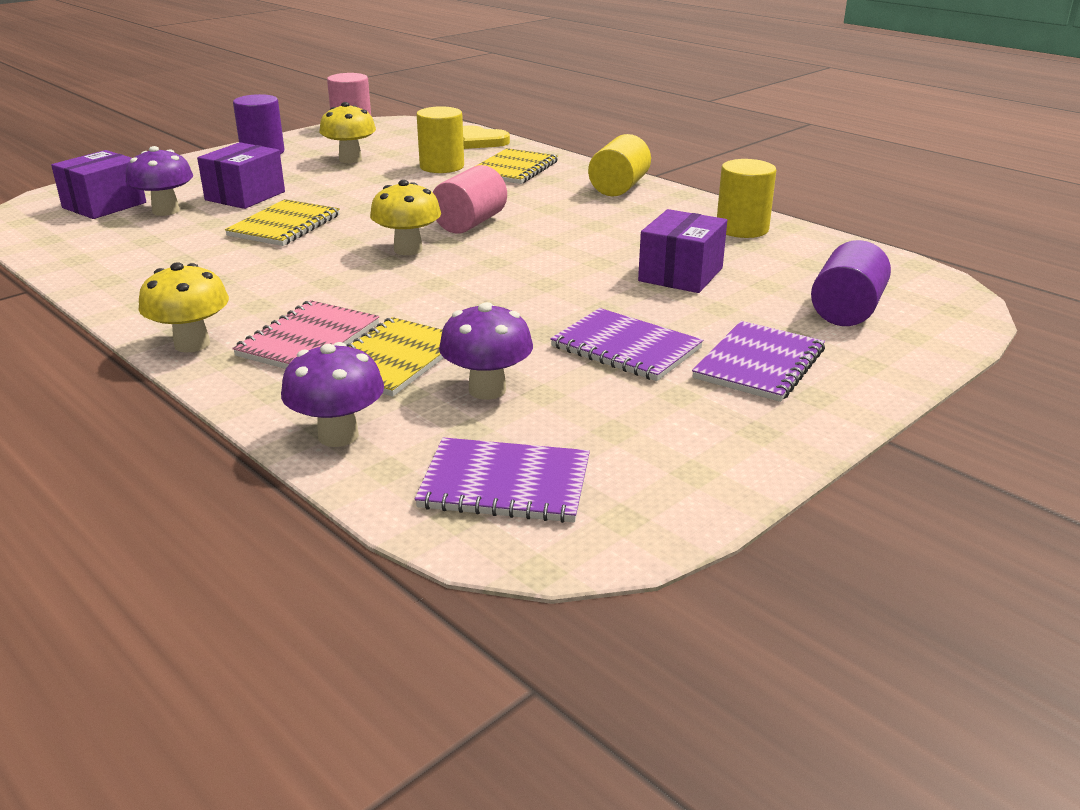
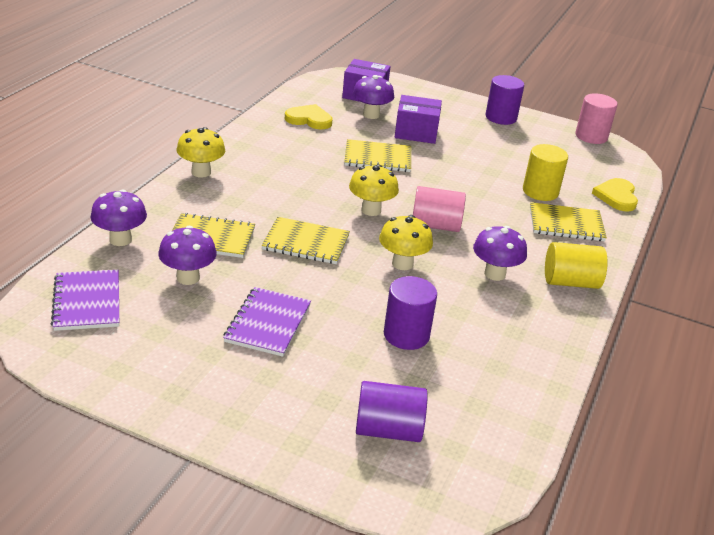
camera: 65 degrees right, 5 degrees up
pink notebook [232,300,379,369] -> none
yellow mushroom [319,102,376,163] -> yellow mushroom moved to [379,215,433,270]
purple box [638,209,727,293] -> purple cylinder [384,276,437,350]
purple notebook [692,321,825,402] -> none
yellow cylinder [717,159,776,238] -> none
none -> yellow notebook [262,217,350,264]
none -> yellow heart [285,104,333,129]
none -> purple mushroom [473,226,527,281]

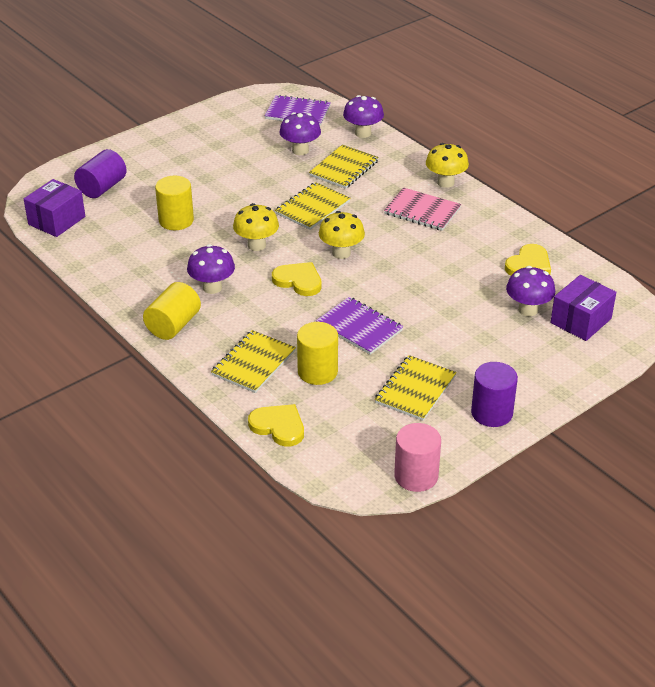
camera: 120 degrees right, 5 degrees up
purple notebook [223,287,311,357] -> purple notebook moved to [316,297,404,355]
yellow notebook [344,139,411,172] -> yellow notebook moved to [375,355,457,421]
purple cylinder [384,276,437,350] -> yellow cylinder [155,176,194,230]
purple box [395,95,442,144] -> purple box moved to [24,179,85,237]
pink cylinder [413,186,466,232] -> yellow heart [272,262,322,296]
none -> pink notebook [384,187,461,231]

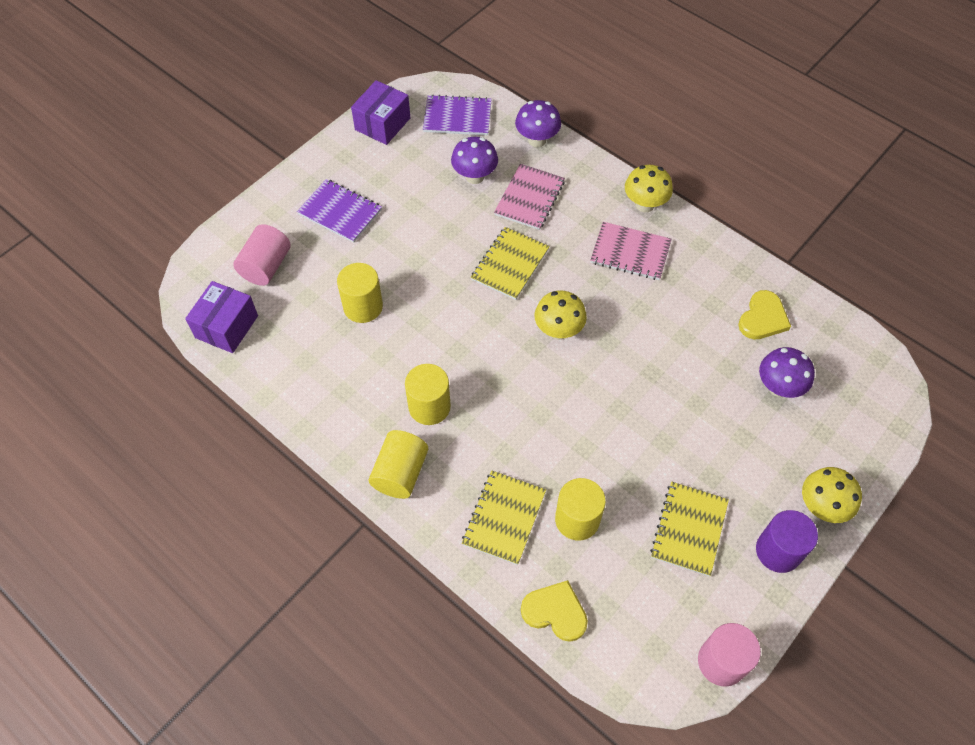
camera: 10 degrees left, 20 degrees up
purple cylinder [74,149,127,198] -> pink cylinder [233,224,291,286]
purple mushroom [187,244,235,294] -> yellow cylinder [405,364,451,425]
yellow mushroom [233,203,279,251] -> yellow mushroom moved to [802,467,862,523]
yellow heart [272,262,322,296] -> none
yellow notebook [309,145,379,189] -> pink notebook [494,164,565,230]
purple notebook [316,297,404,355] -> purple notebook moved to [297,179,382,243]
purple box [551,275,616,341] -> purple box moved to [351,80,410,145]

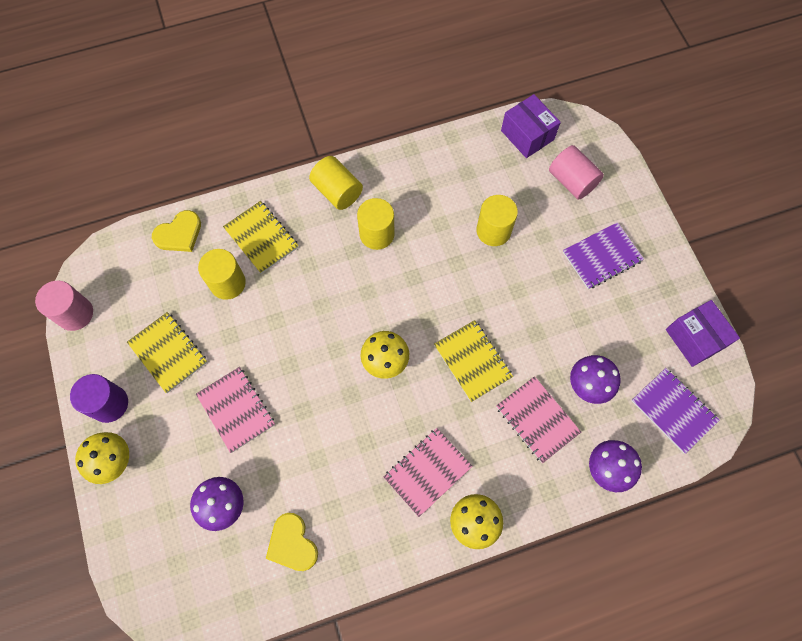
camera: 120 degrees right, 10 degrees up
purple notebook [423,94,492,135] -> purple notebook turned 75 degrees counterclockwise [631,368,719,454]
none -> pink notebook [196,367,275,453]

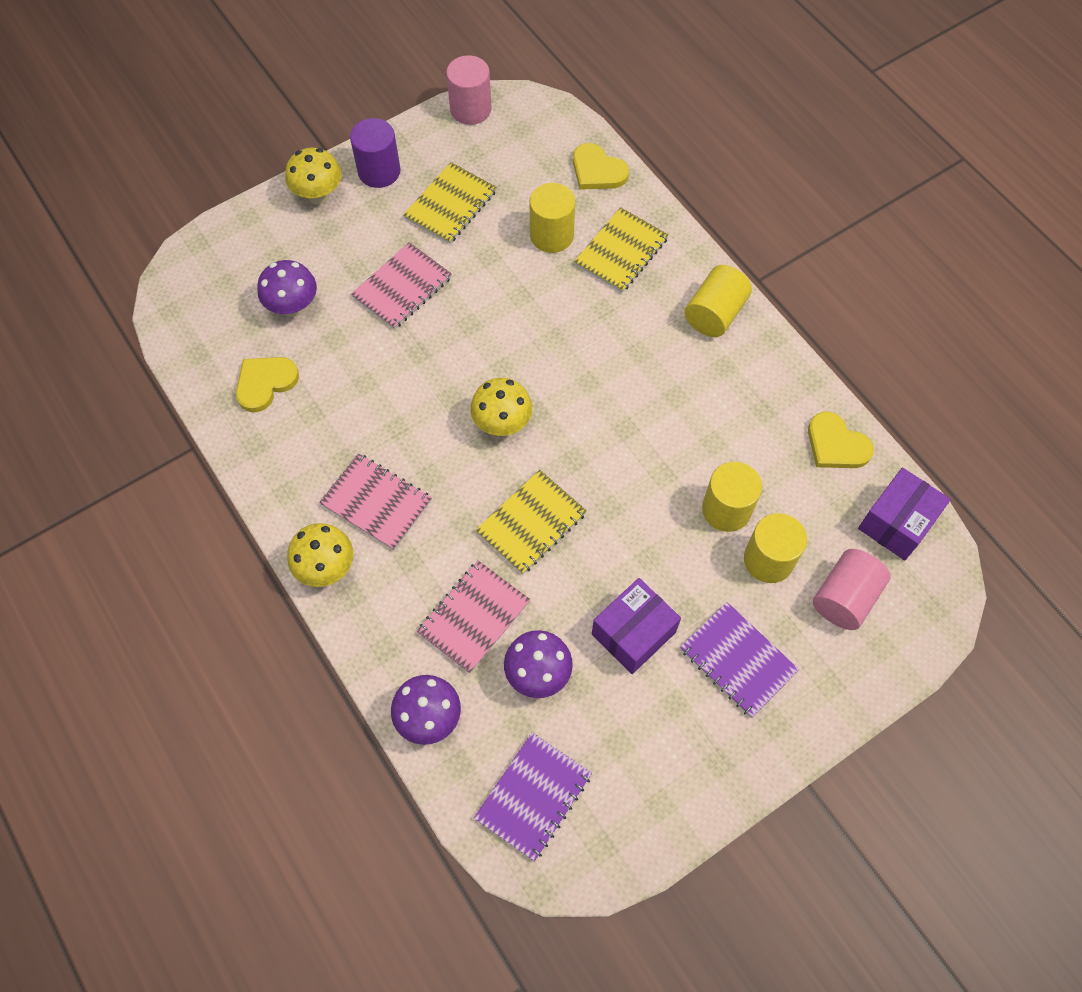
camera: 75 degrees right, 5 degrees down
yellow cylinder [357,198,395,250] -> yellow cylinder moved to [744,513,807,583]
purple box [666,300,740,367] -> purple box moved to [592,578,681,674]
none -> yellow heart [808,411,874,468]

